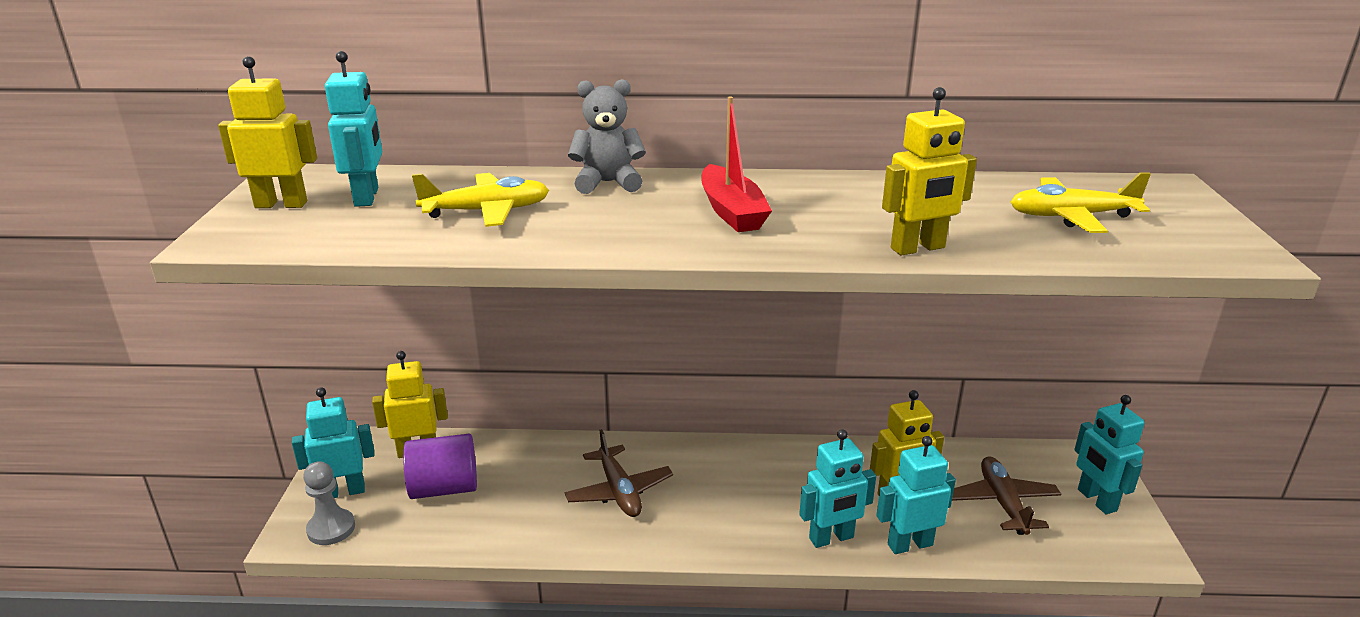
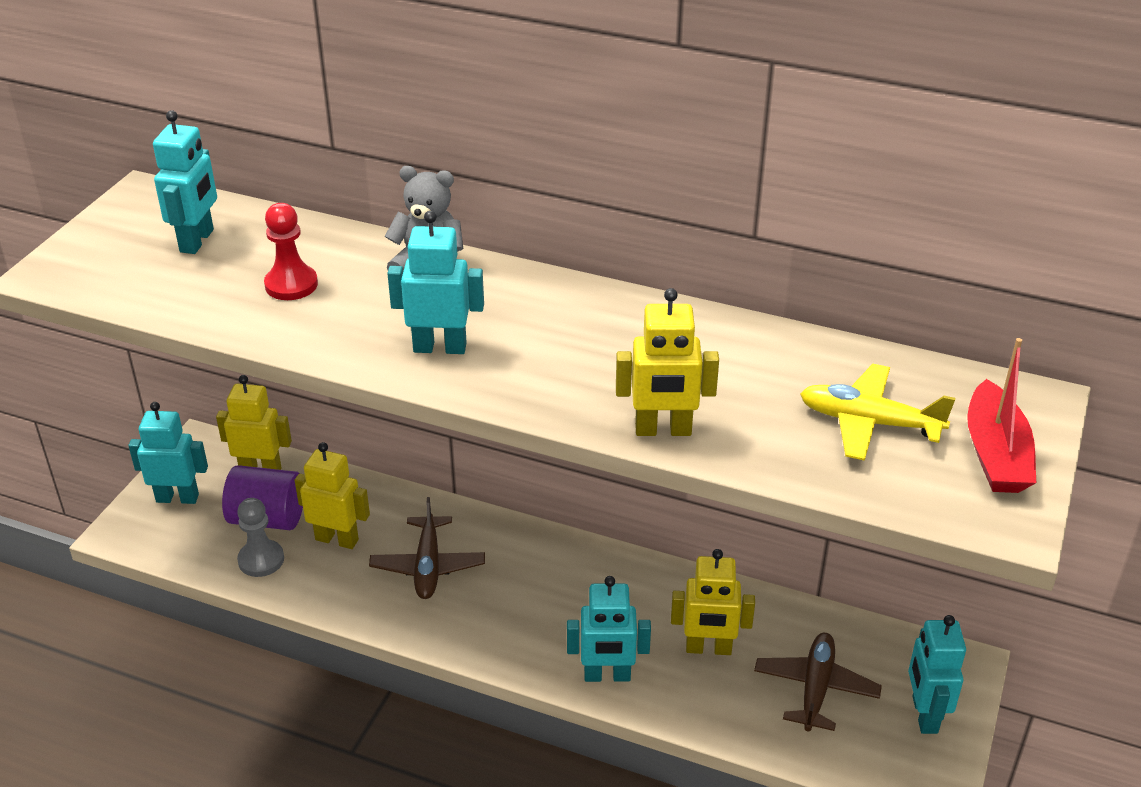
camera: 20 degrees right, 10 degrees up
yellow robot [218,56,317,208] -> yellow robot moved to [295,442,370,549]
grey pawn [303,461,355,545] -> grey pawn moved to [237,498,284,577]
yellow plane [412,173,549,227] -> red pawn [264,203,318,300]
red boat [701,97,772,232] -> red boat moved to [967,338,1036,493]
turquoise robot [877,436,956,554] -> turquoise robot moved to [387,211,484,354]

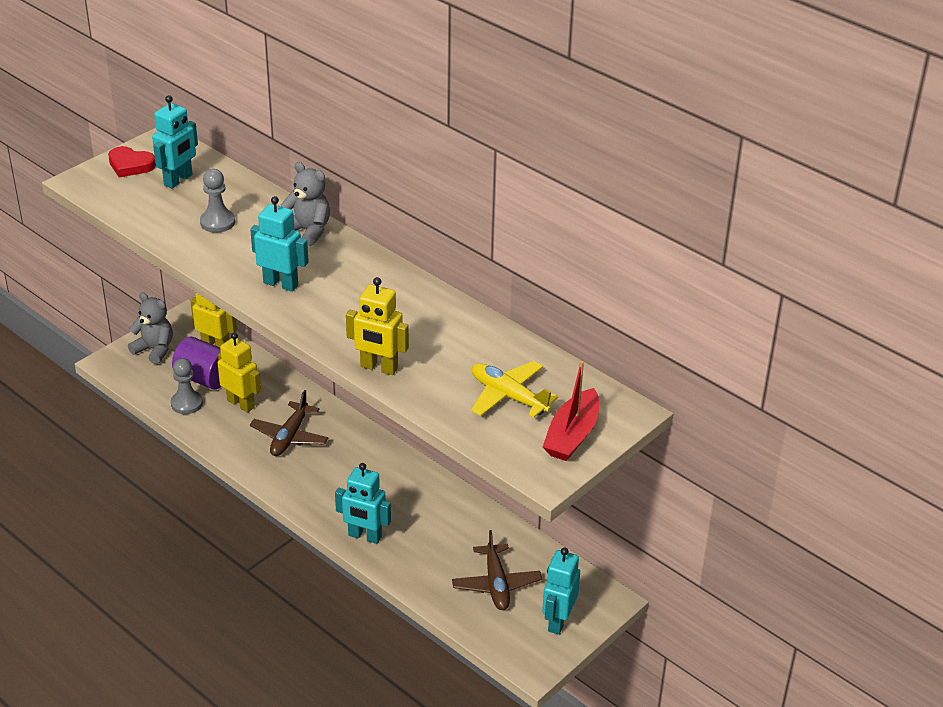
camera: 20 degrees right, 0 degrees up
turquoise robot [128,402,208,504] -> grey teddy bear [128,292,173,364]
red pawn [264,203,318,300] -> grey pawn [200,169,235,233]
yellow robot [671,549,755,655] -> none
brown plane [754,633,882,731] -> brown plane turned 135 degrees clockwise [452,530,542,610]
none -> red heart [108,146,156,177]

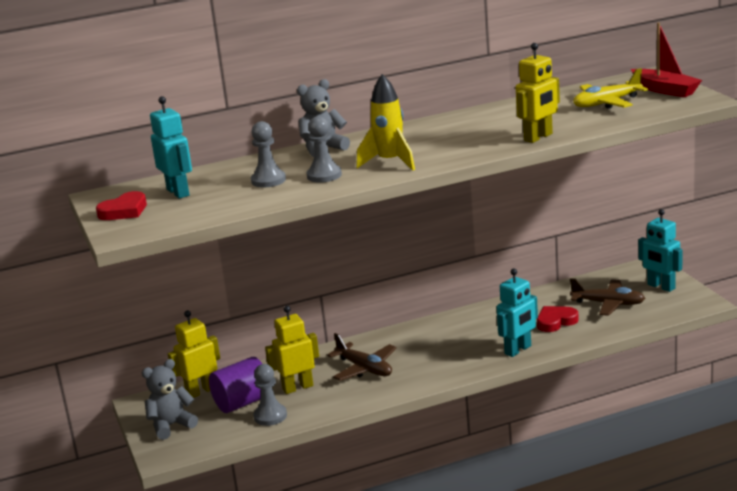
camera: 60 degrees left, 15 degrees down
turquoise robot [250,196,309,292] -> yellow rocket [356,74,415,170]
none -> grey pawn [307,116,342,183]
none -> red heart [537,306,579,332]

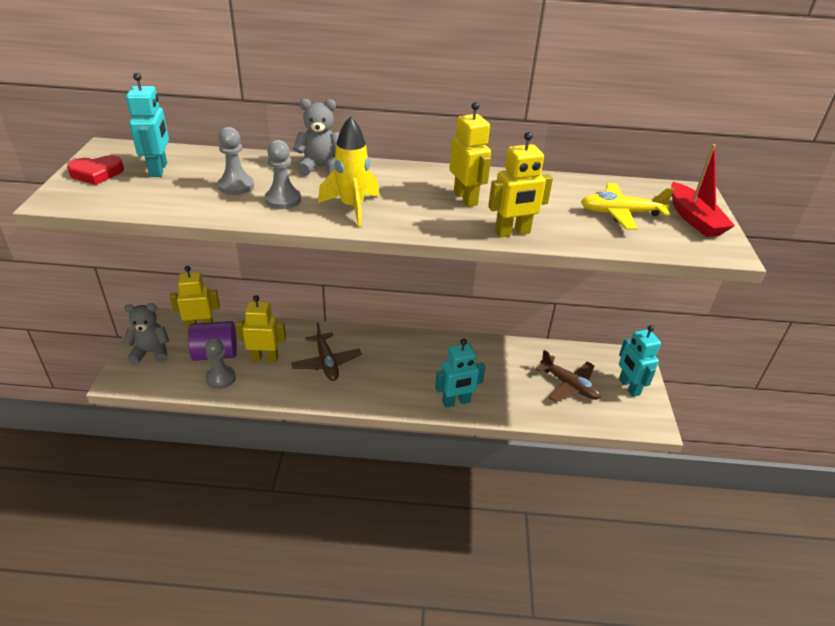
camera: 20 degrees right, 15 degrees up
red heart [537,306,579,332] -> none
none -> yellow robot [449,102,491,207]

